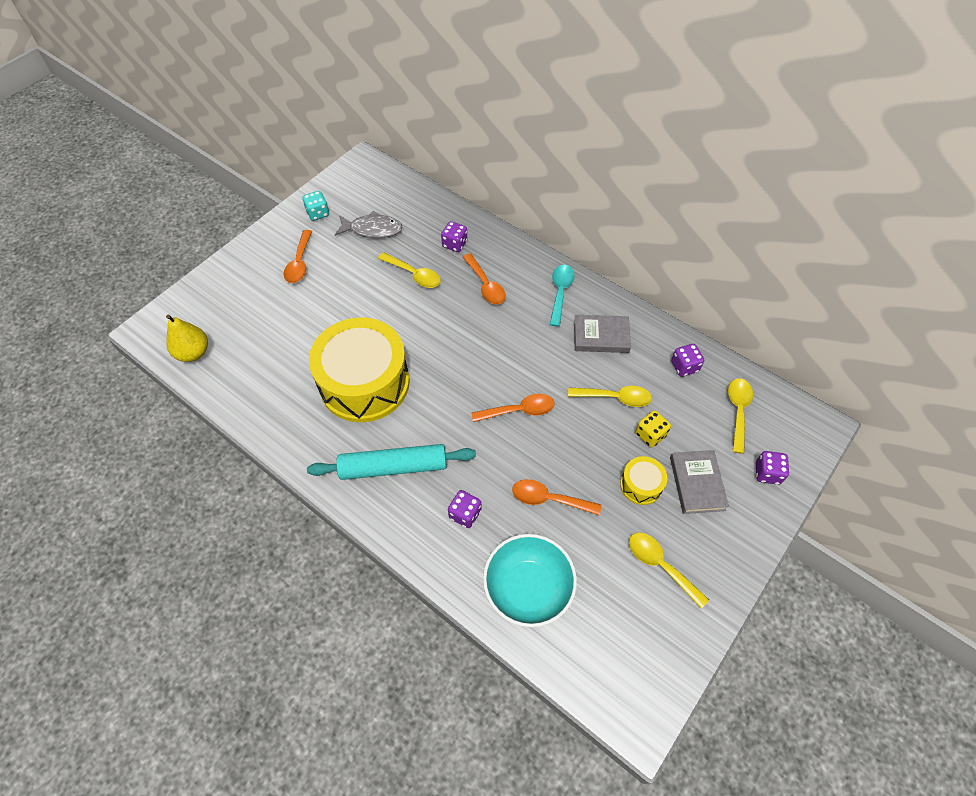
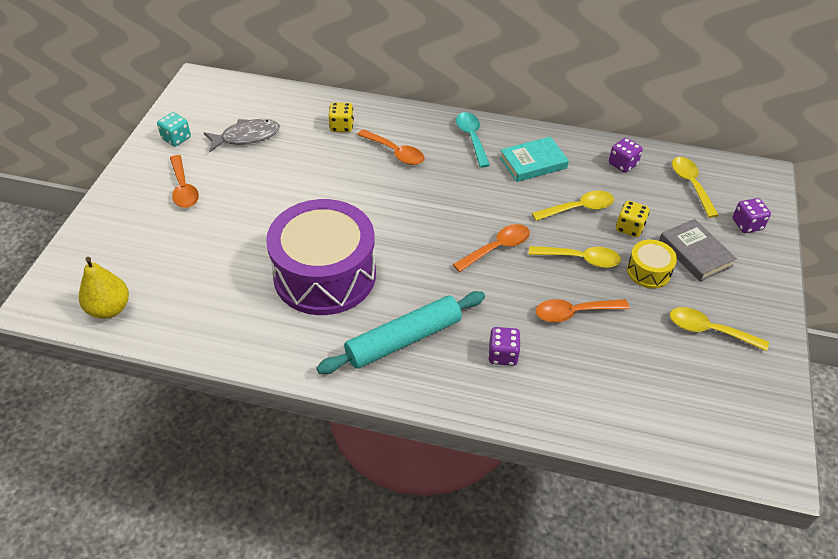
camera: 25 degrees left, 10 degrees down
yellow drum [309,317,410,422] -> purple drum [266,199,376,315]
yellow spoon [378,252,441,288] -> yellow spoon moved to [529,246,621,268]
purple dice [441,221,467,252] -> yellow dice [328,102,354,132]
turquoise bowl [483,534,577,627] -> none
grey book [574,315,631,353] -> turquoise book [500,137,569,182]

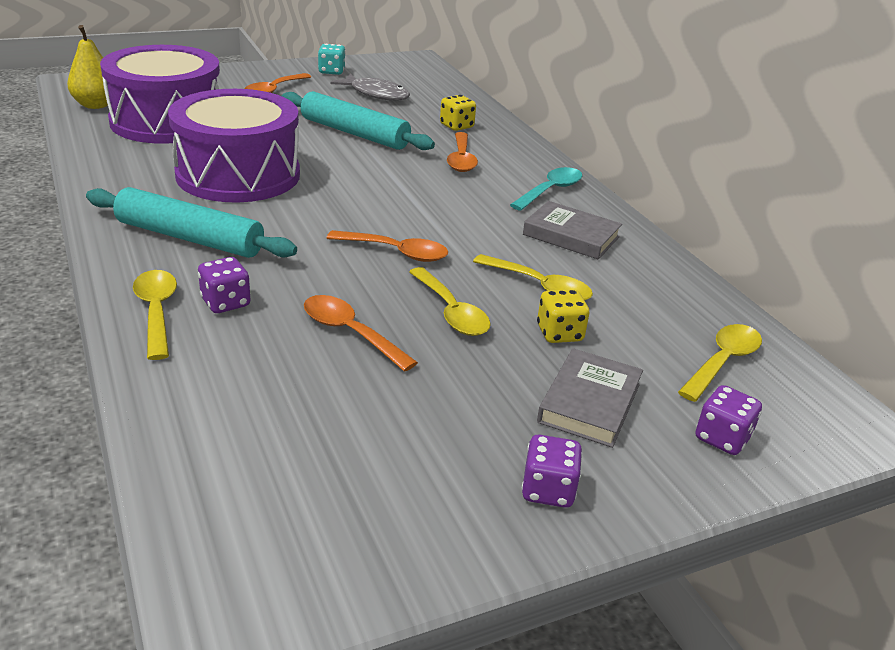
camera: 50 degrees right, 15 degrees down
turquoise book [500,137,569,182] -> grey book [523,201,622,260]
purple dice [609,138,643,173] -> purple dice moved to [522,435,582,508]
yellow drum [627,240,677,288] -> none
yellow spoon [670,307,769,351] -> yellow spoon moved to [133,270,177,360]
none -> purple drum [100,45,220,144]
none -> turquoise rolling pin [282,91,435,150]

